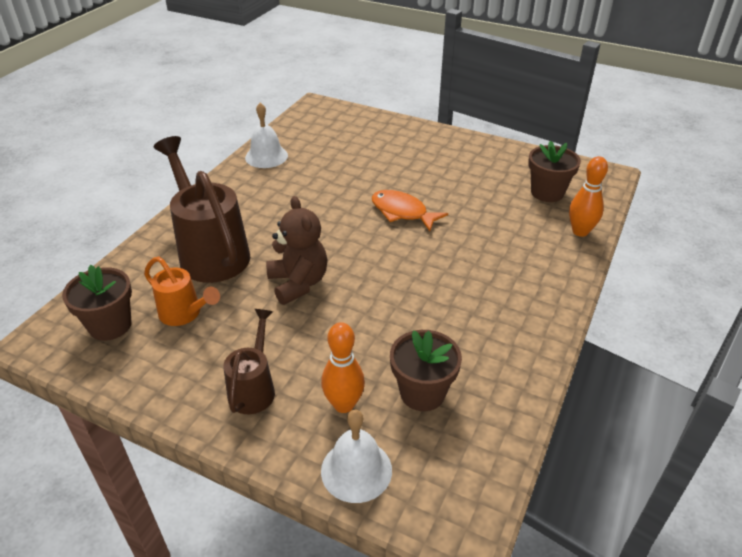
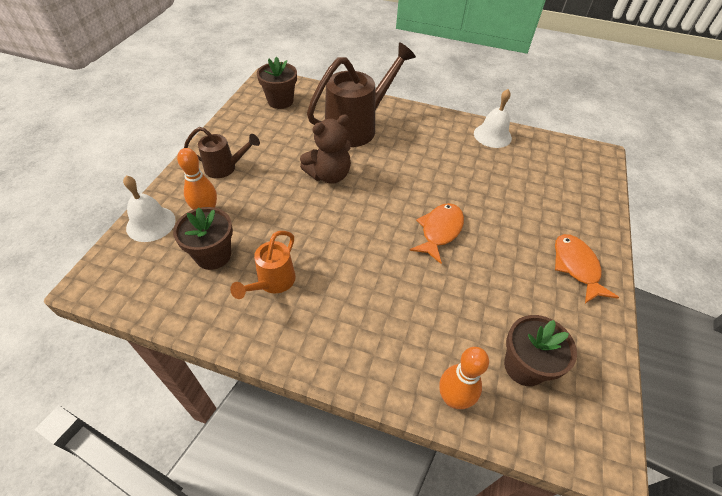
camera: 80 degrees right, 10 degrees up
orange watering can [144,257,220,326] -> orange watering can moved to [230,231,295,299]
none -> orange fish [555,234,619,303]

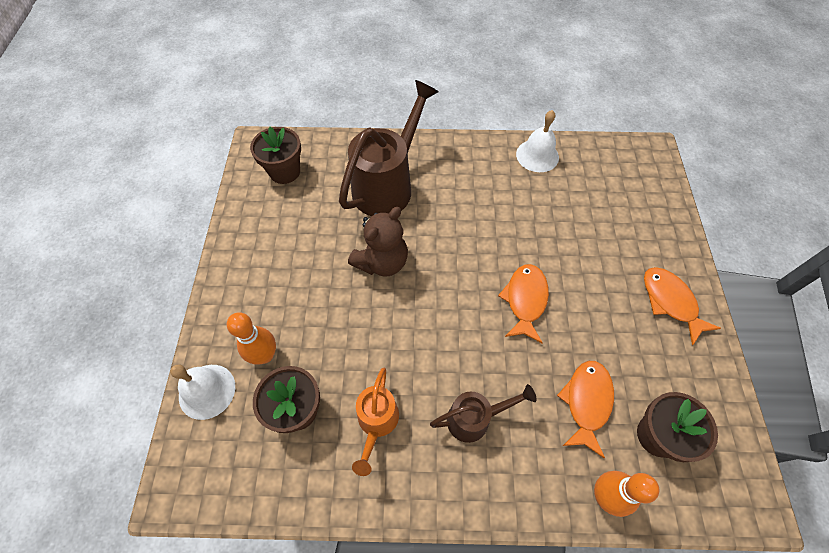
camera: 15 degrees left, 10 degrees up
brown watering can [184,127,260,178] -> brown watering can moved to [430,384,537,443]
none -> orange fish [557,361,614,458]

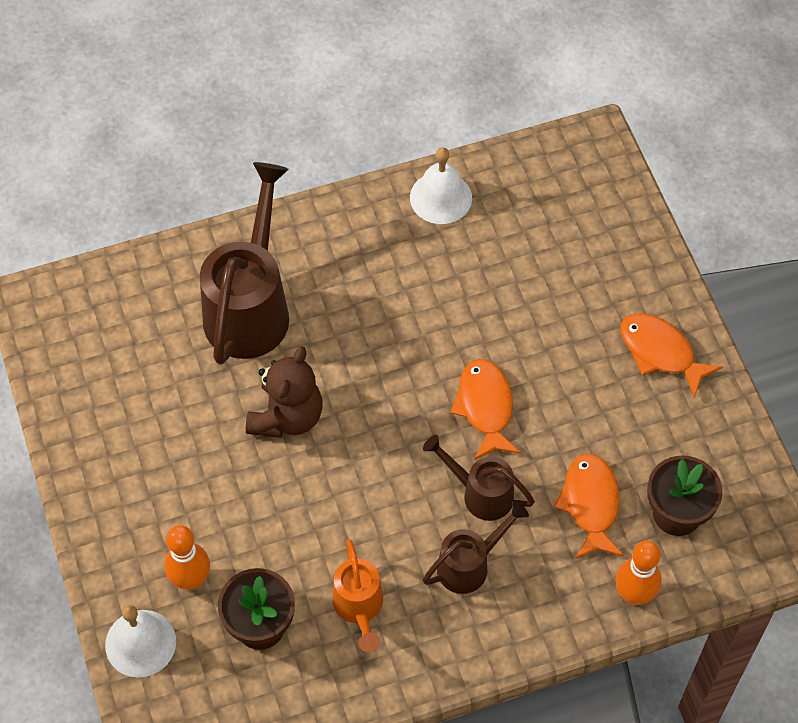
camera: 20 degrees left, 0 degrees up
brown flower pot [250,127,301,184] -> none
none -> brown watering can [423,435,535,521]

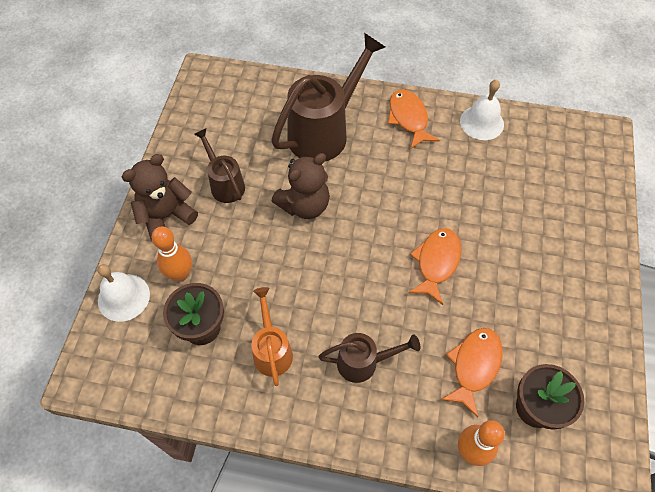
camera: 30 degrees right, 0 degrees up
orange watering can [332,539,383,652] -> orange watering can turned 150 degrees clockwise [252,287,293,386]
brown watering can [423,435,535,521] -> brown watering can moved to [194,128,245,203]
orange fish [621,313,723,398] -> orange fish moved to [388,90,440,149]
none -> brown teddy bear [122,154,198,241]

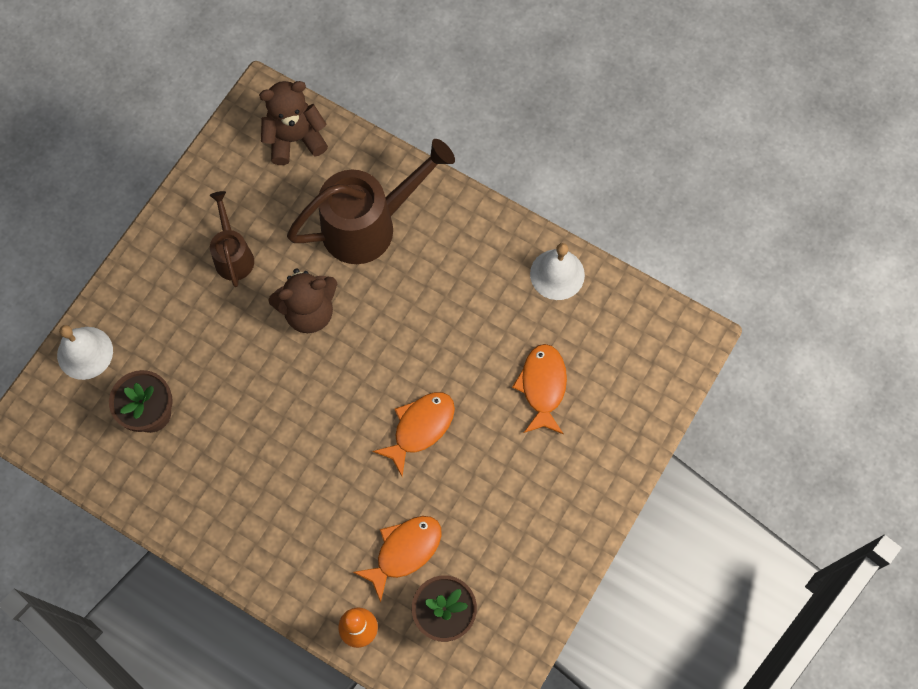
camera: 20 degrees right, 10 degrees up
brown teddy bear [122,154,198,241] -> brown teddy bear moved to [259,81,328,165]
orange bowling pin [152,226,192,281] -> none
orange watering can [252,287,293,386] -> none
brown watering can [318,333,420,383] -> none
orange fish [388,90,440,149] -> orange fish moved to [512,344,567,434]

